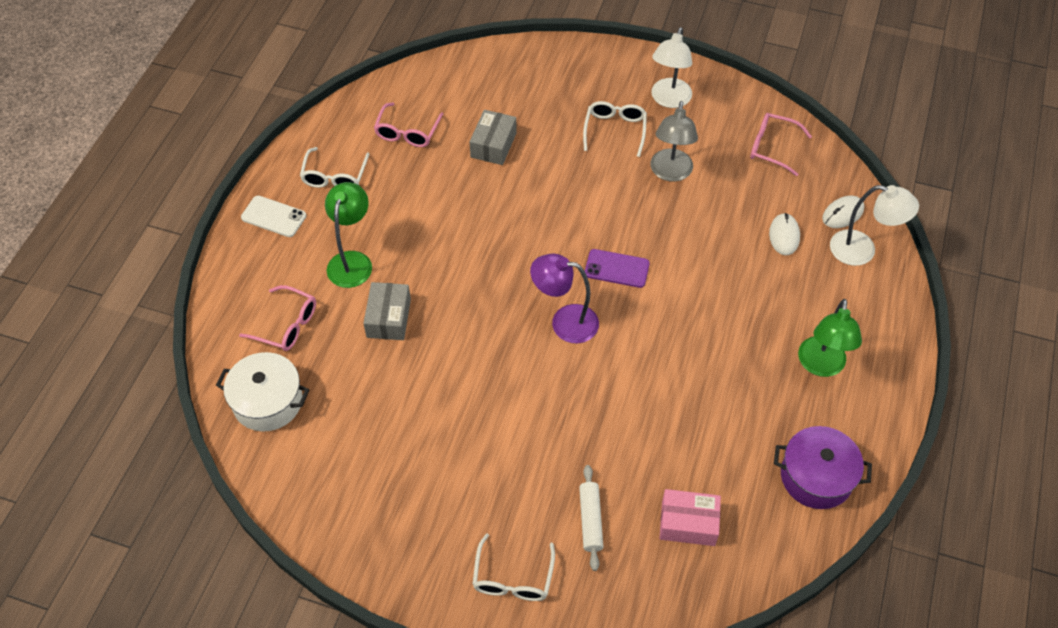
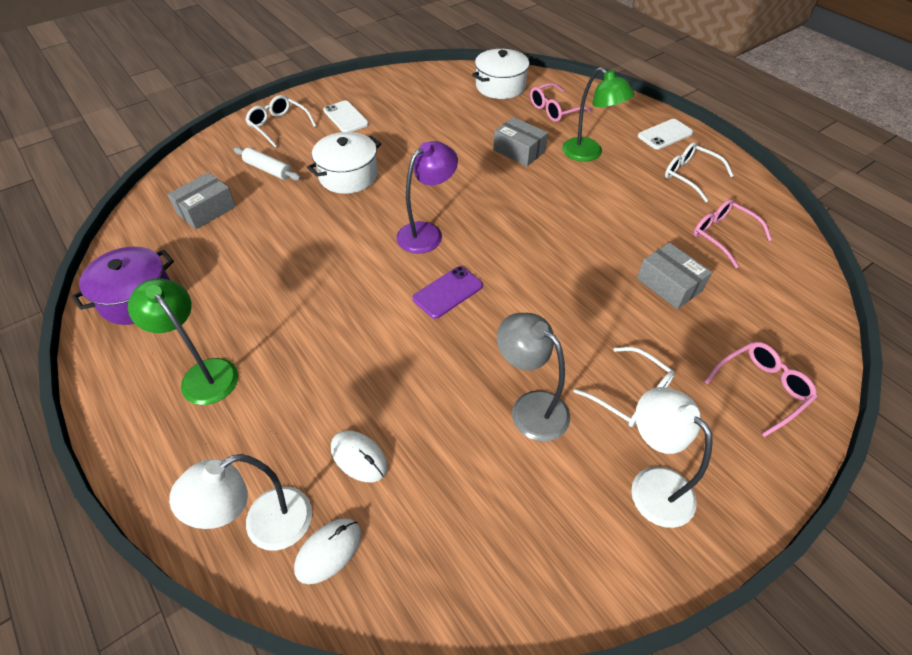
camera: 125 degrees right, 5 degrees down
pink box [659,489,721,546] -> grey box [167,172,236,229]
pink glasses [750,113,812,176] -> pink glasses moved to [704,342,817,437]
white mouse [822,196,864,228] -> white mouse turned 45 degrees clockwise [294,518,361,584]
none -> white pot [307,132,381,194]
none -> white phone [323,100,369,132]

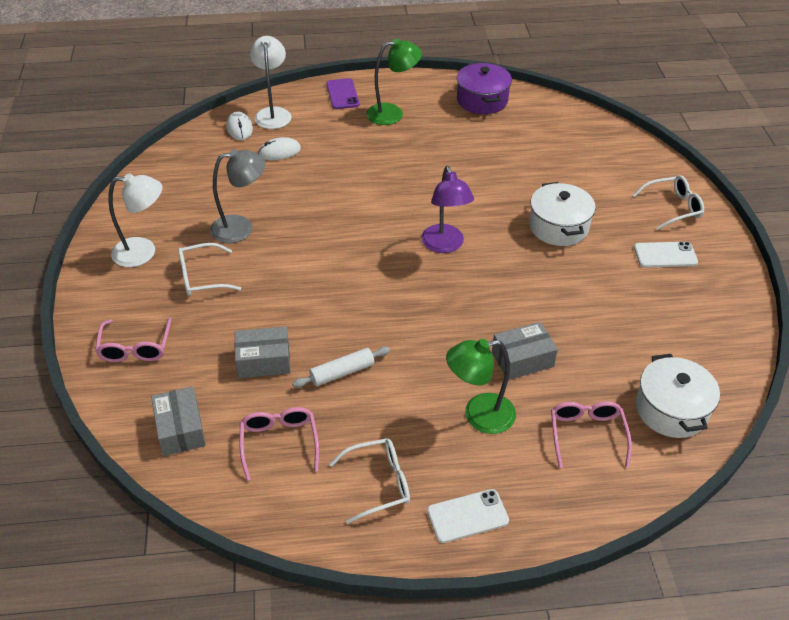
camera: 120 degrees right, 5 degrees down
grey box [167,172,236,229] -> grey box moved to [151,386,206,456]
white rolling pin [234,147,301,181] -> white rolling pin moved to [292,347,390,388]
purple phone [413,266,483,319] -> purple phone moved to [326,78,360,109]
white phone [638,119,693,150] -> white phone turned 75 degrees clockwise [427,489,509,543]
pink glasses [694,199,772,268] -> pink glasses turned 90 degrees counterclockwise [240,407,319,481]

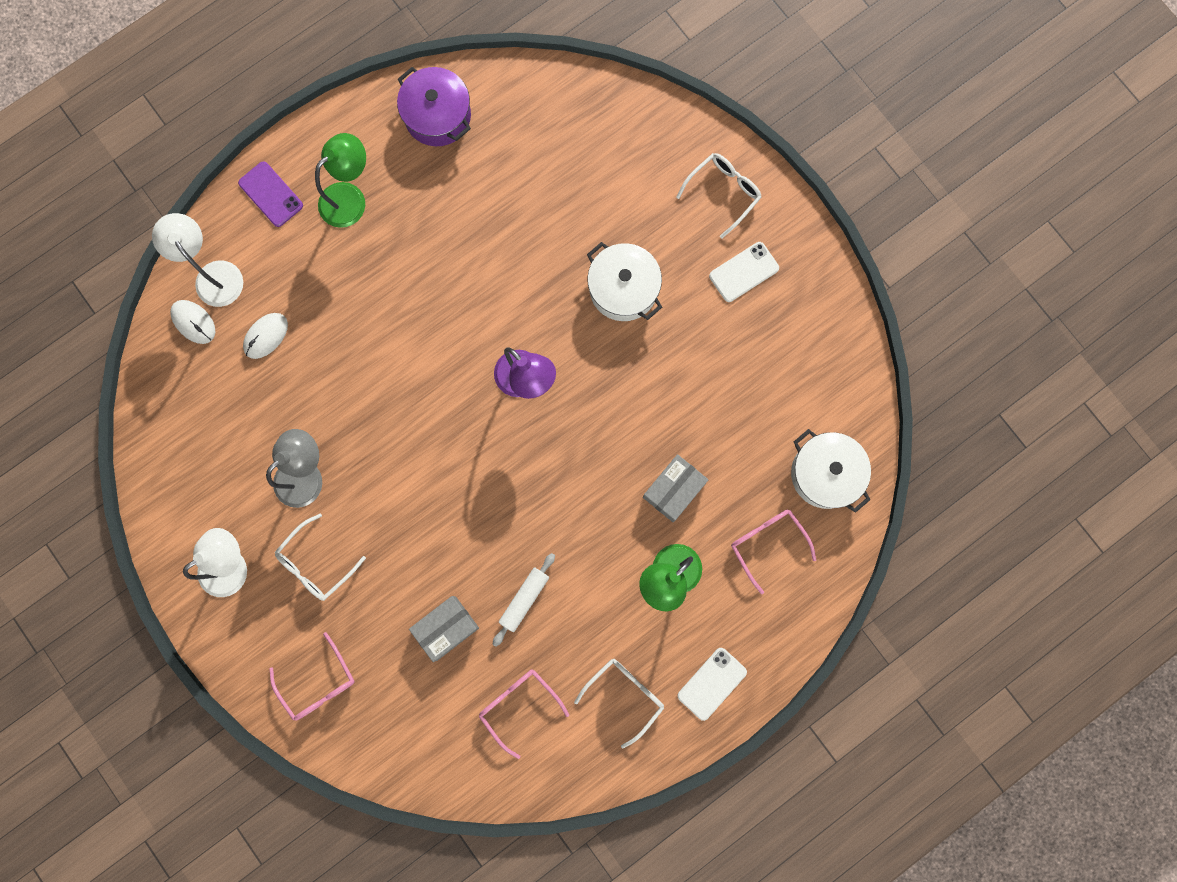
camera: 30 degrees left, 35 degrees up
grey box [151,386,206,456] -> none

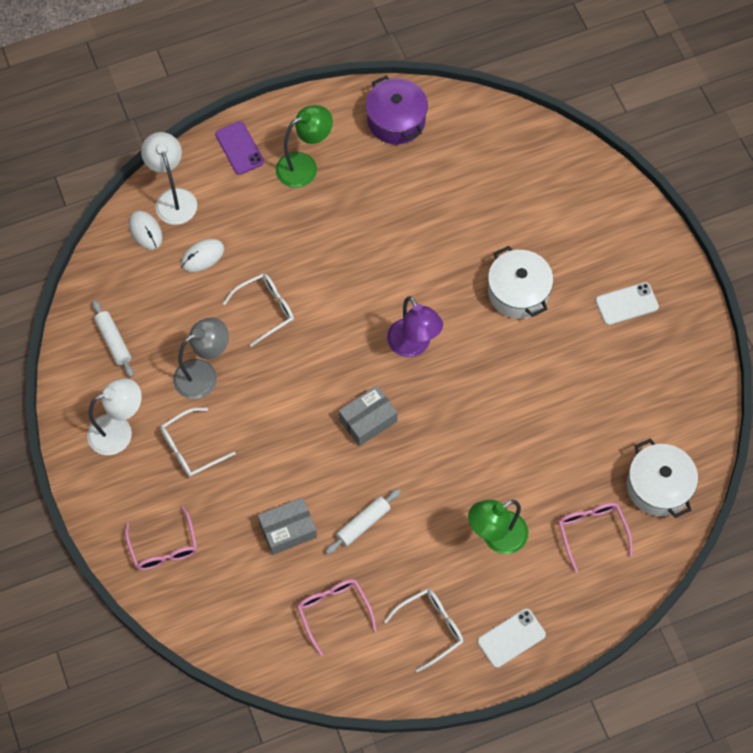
camera: 15 degrees right, 15 degrees down
grey box [643,454,708,522] -> grey box moved to [339,386,398,446]
white glasses [676,153,762,238] -> white glasses moved to [223,274,294,347]
none -> white rolling pin [92,300,134,377]

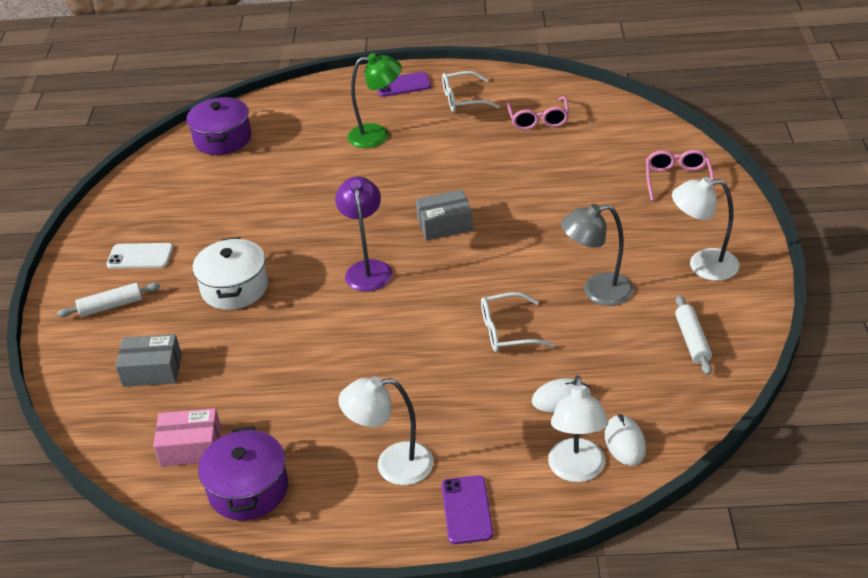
camera: 155 degrees left, 25 degrees down
white glasses [160,408,236,477] -> none
grey box [258,497,317,555] -> grey box moved to [115,334,182,387]
green lamp [276,105,333,188] -> white lamp [338,376,434,485]
white rolling pin [325,489,401,554] -> white rolling pin moved to [57,283,160,317]
white phone [478,608,546,668] -> purple phone [377,72,431,97]
pink glasses [558,502,632,573] -> none
white pot [627,438,698,518] -> purple pot [187,97,252,155]
none -> pink box [153,408,222,466]

